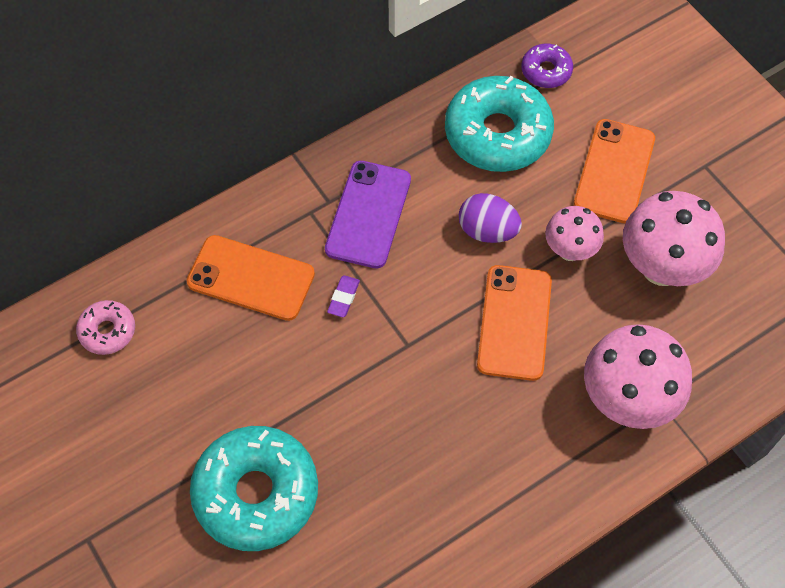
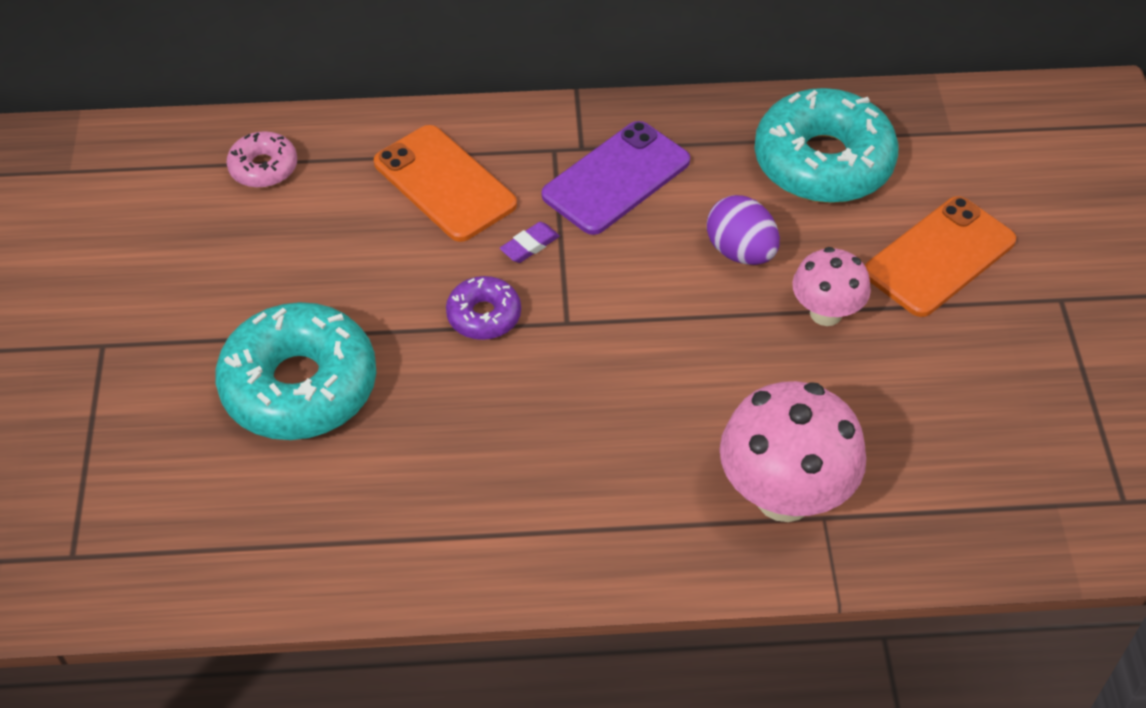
camera: 30 degrees right, 10 degrees down
orange phone [477,265,552,381] -> none
purple donut [521,44,573,88] -> purple donut moved to [446,276,521,340]
pink mushroom [623,191,725,286] -> none

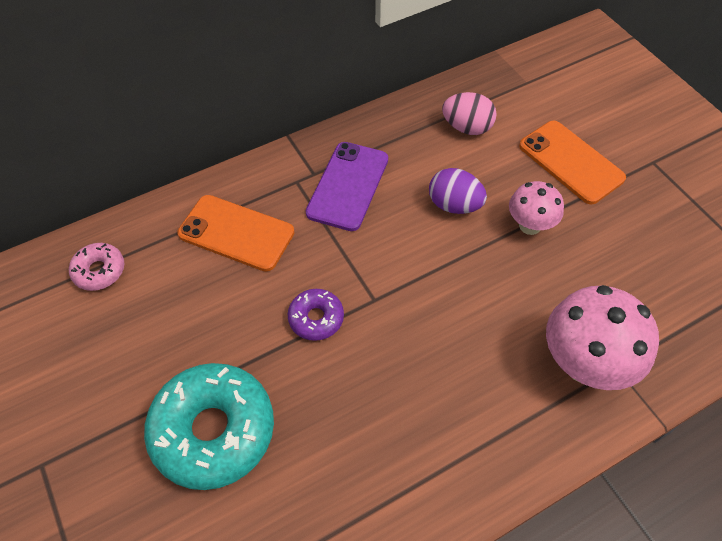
camera: 25 degrees left, 5 degrees up
purple eraser [500,222,560,263] -> none
turquoise donut [754,88,899,203] -> pink egg [442,92,497,135]
orange phone [865,196,1016,317] -> orange phone turned 60 degrees counterclockwise [519,121,626,205]

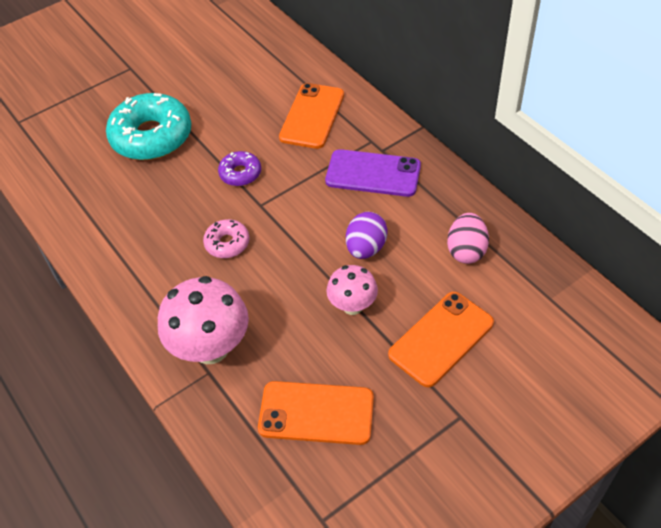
camera: 85 degrees right, 5 degrees down
pink donut [69,243,125,291] -> pink donut moved to [203,219,250,258]
none -> orange phone [258,381,374,445]

